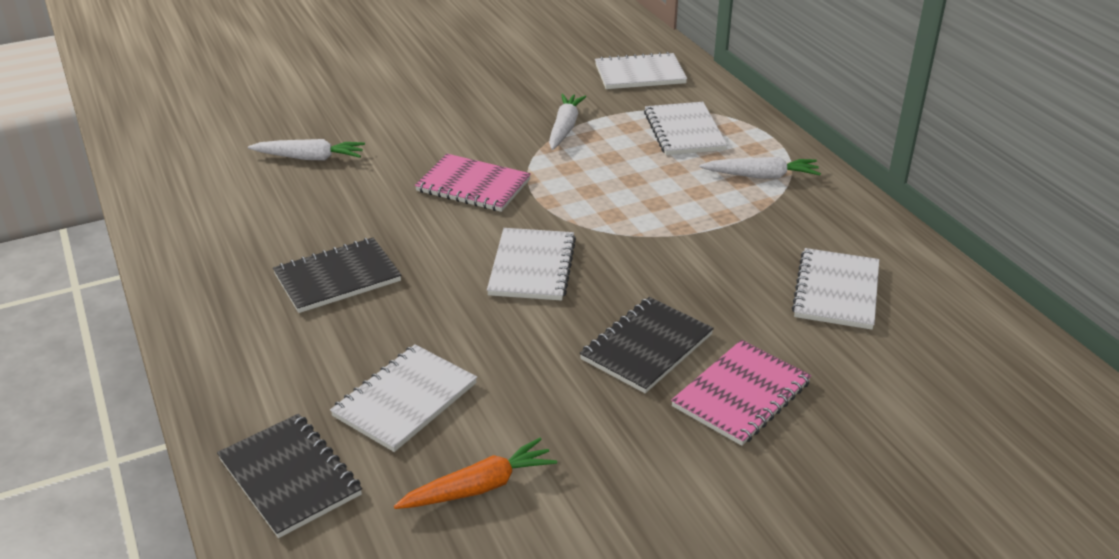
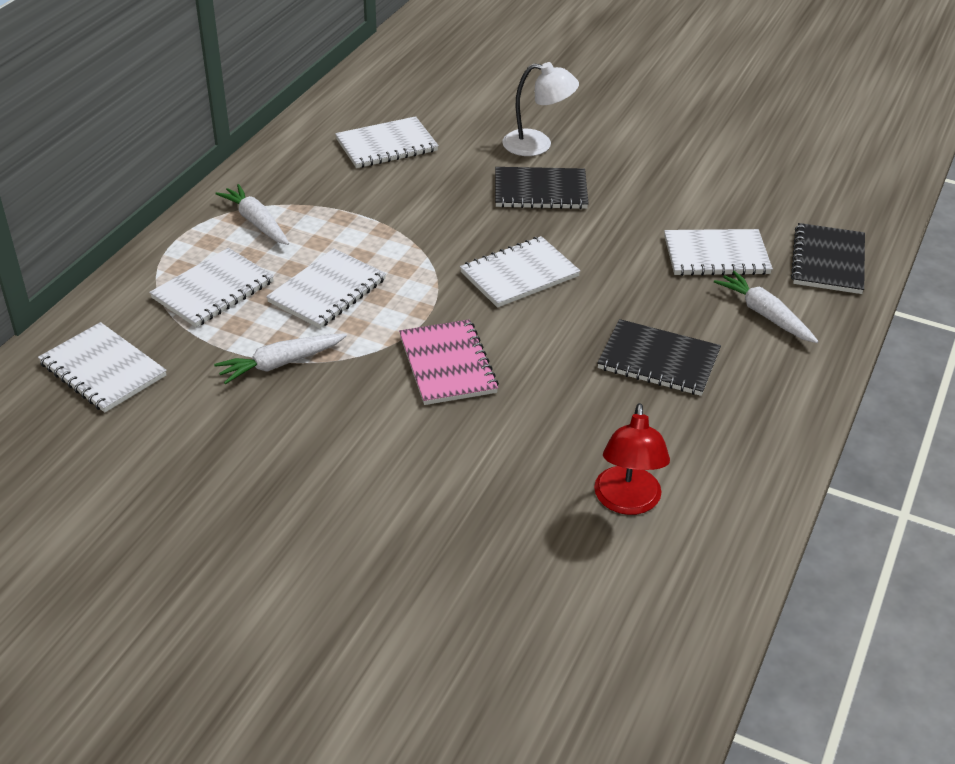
camera: 130 degrees left, 5 degrees up
white carrot [248,139,365,161] -> white carrot moved to [714,271,819,343]
orange carrot [394,438,557,509] -> none
pink notebook [671,340,811,446] -> white lamp [502,62,579,156]
none -> white notebook [266,248,386,328]
none -> red lamp [594,403,670,515]

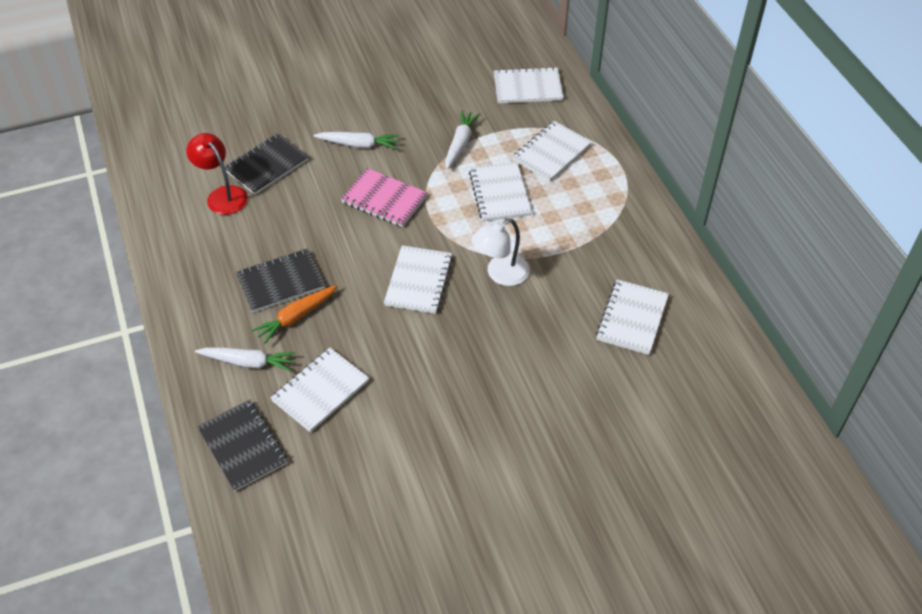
camera: 135 degrees right, 10 degrees up
white notebook [149,248,274,327] -> white notebook turned 45 degrees clockwise [512,121,592,182]
white carrot [215,184,289,245] -> white carrot moved to [313,132,399,149]
black notebook [495,167,589,209] -> black notebook moved to [225,133,309,195]
white lamp [502,62,579,156] -> white lamp moved to [471,219,530,286]
none -> orange carrot [251,285,337,344]

